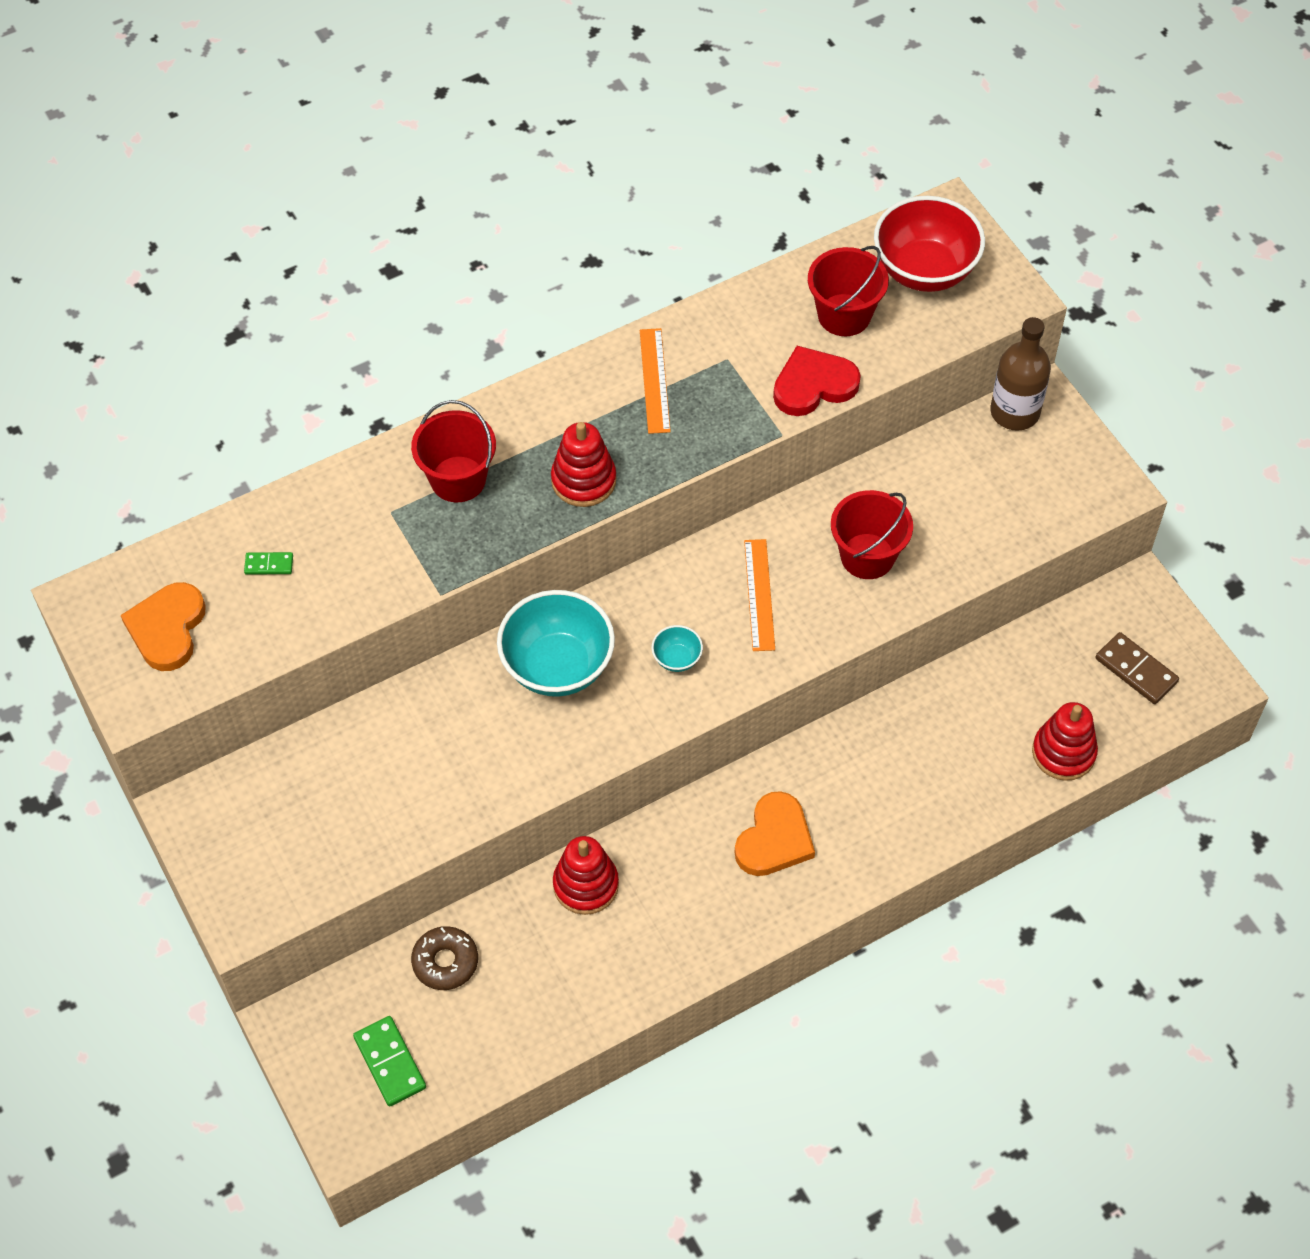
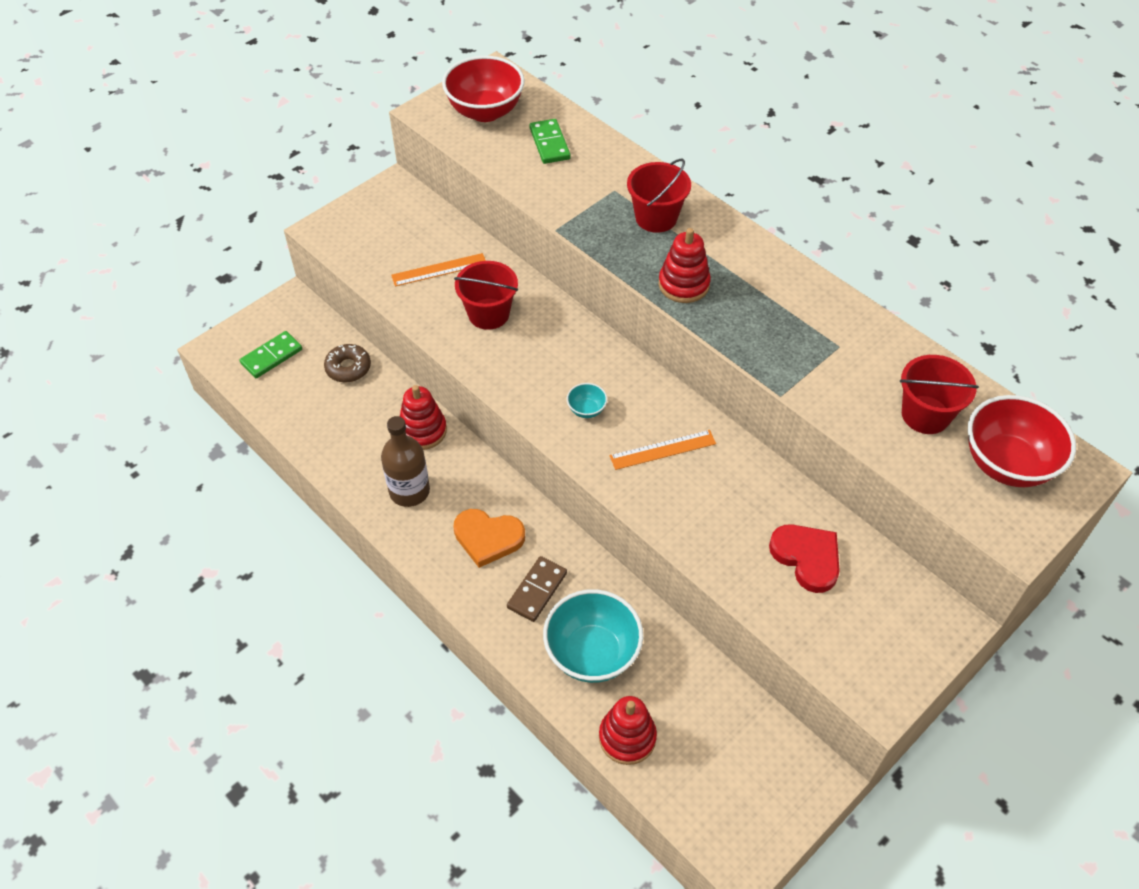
camera: 75 degrees right, 5 degrees down
orange heart [121,582,206,671] -> red bowl [442,56,525,122]
green domino [244,552,293,575] -> green domino [529,119,571,164], size x1.75
turquoise bowl [497,590,615,697] -> turquoise bowl moved to [543,589,643,683]
orange ruler [640,328,671,434] -> orange ruler moved to [391,253,486,286]
red heart [773,346,861,416] -> red heart moved to [769,524,840,593]
red bucket [831,490,913,579] -> red bucket moved to [454,261,518,330]
brown bottle [990,317,1051,431] -> brown bottle moved to [381,416,430,507]
brown domino [1095,632,1179,704] -> brown domino moved to [507,556,567,622]

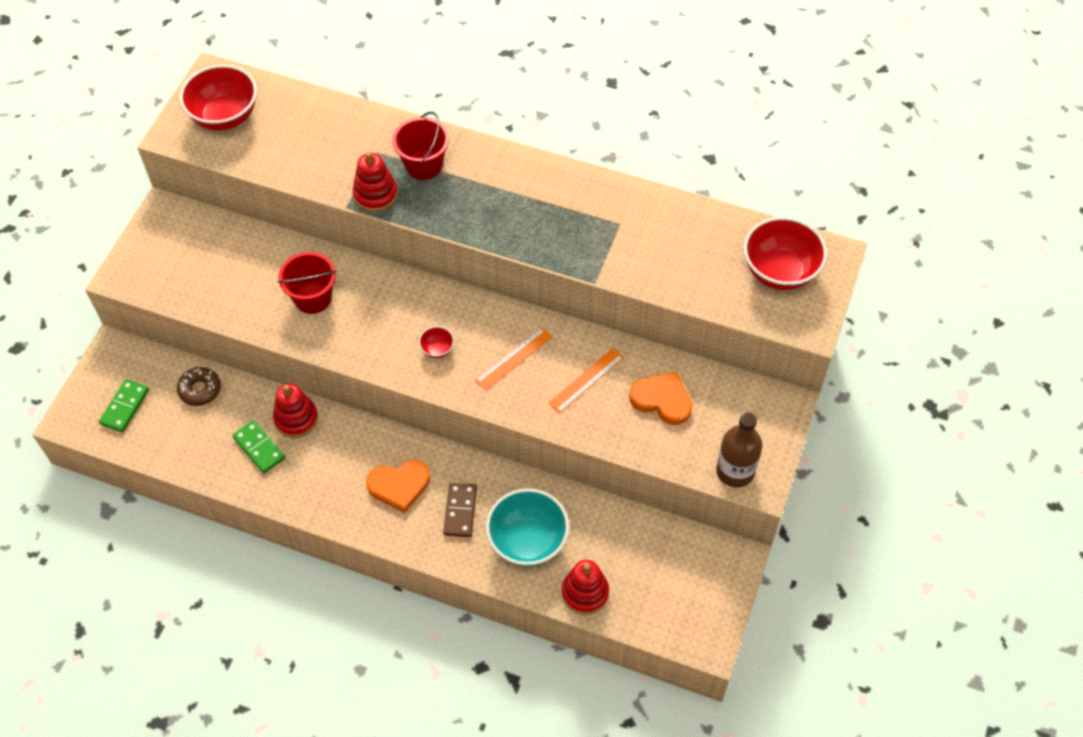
camera: 25 degrees left, 5 degrees up
brown bottle [381,416,430,507] -> brown bottle moved to [716,412,762,487]
orange ruler [391,253,486,286] -> orange ruler moved to [548,348,624,413]
green domino [529,119,571,164] -> green domino moved to [232,420,285,473]
turquoise bowl [567,383,607,418] -> red bowl [419,326,454,358]
red stacking toy [659,228,711,303] -> red stacking toy moved to [353,152,398,212]
red heart [769,524,840,593] -> orange heart [629,372,692,425]
red bucket [900,355,979,434] -> none

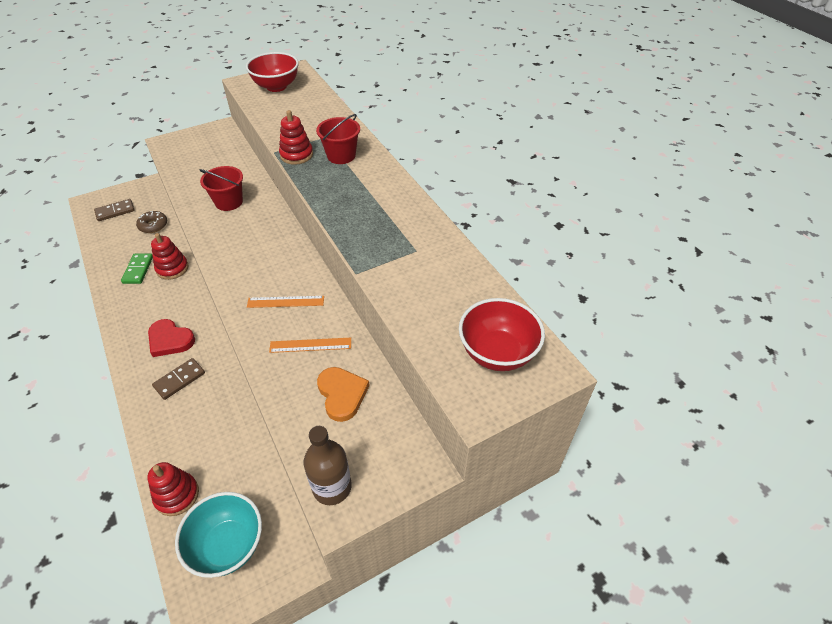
camera: 40 degrees right, 10 degrees down
green domino [99,379,149,432] -> brown domino [94,199,135,221]
orange heart [366,460,430,513] -> red heart [148,319,195,357]
red bowl [419,326,454,358] -> none
turquoise bowl [486,489,569,567] -> turquoise bowl moved to [175,492,262,578]

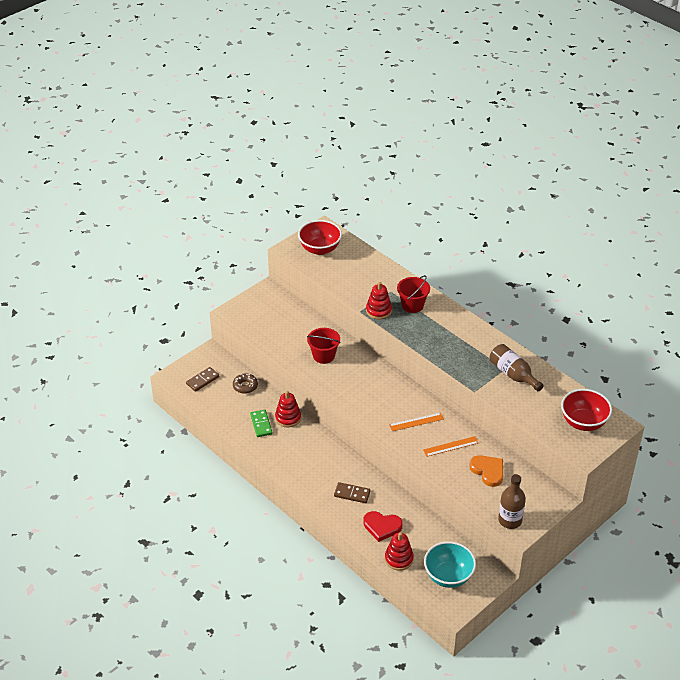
camera: 15 degrees left, 5 degrees down
red heart [148,319,195,357] -> red heart moved to [363,511,403,542]
brown domino [152,358,205,400] -> brown domino turned 75 degrees clockwise [334,482,371,503]
none -> brown bottle [490,344,544,391]

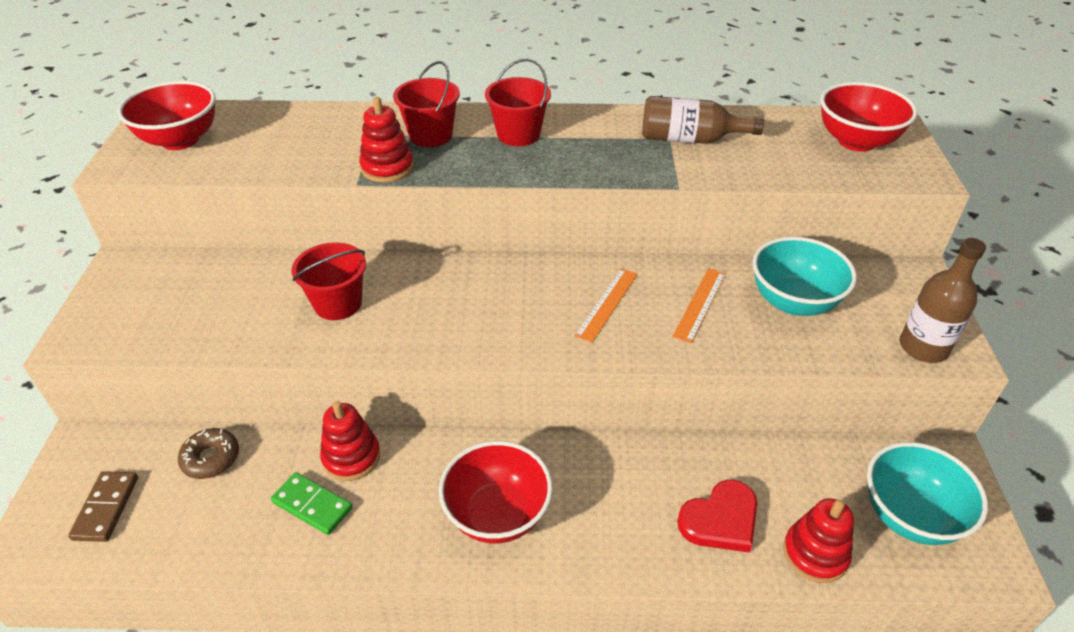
camera: 45 degrees left, 0 degrees up
brown domino [334,482,371,503] -> none
orange heart [469,455,503,487] -> turquoise bowl [753,236,857,316]
none -> red bowl [439,441,553,543]
none -> red bucket [485,58,551,146]

